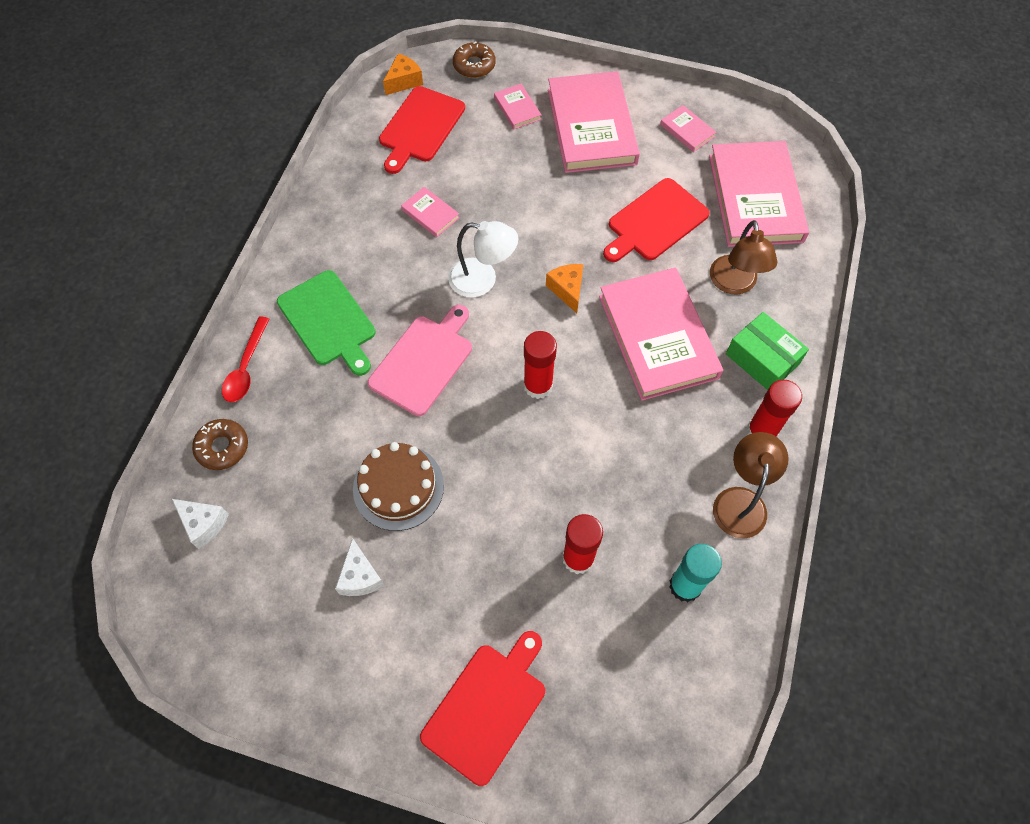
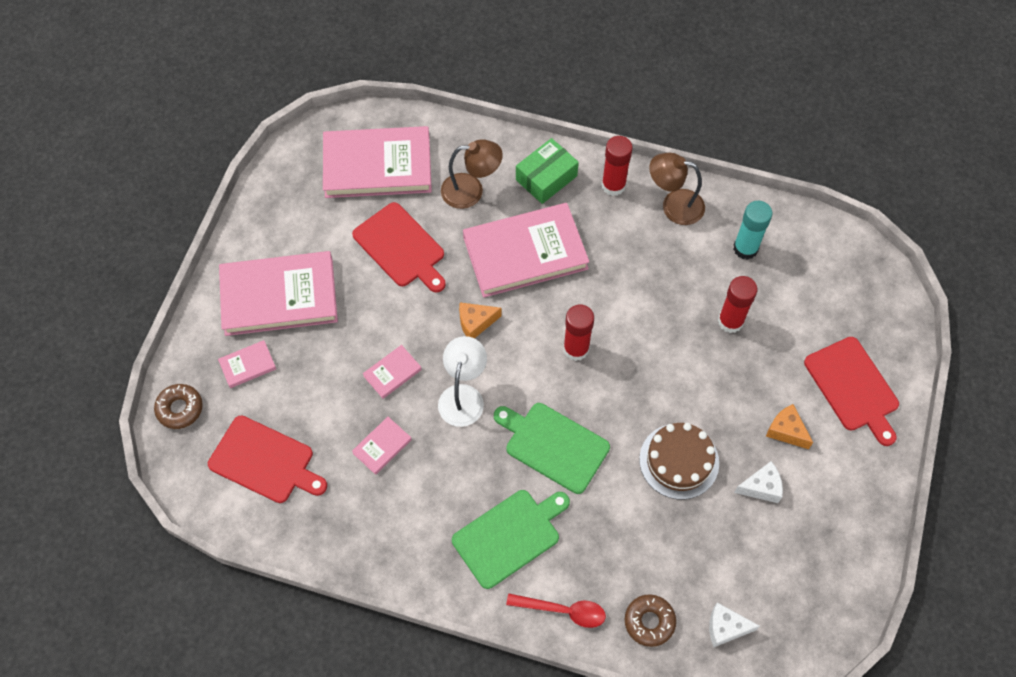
camera: 90 degrees left, 0 degrees up
white cheese [172,499,229,549] -> white cheese turned 120 degrees counterclockwise [709,603,760,647]
pink cutting board [368,305,472,416] -> green cutting board [494,403,610,494]
orange cheese [383,54,423,95] -> orange cheese moved to [766,404,813,449]
red cutting board [420,631,545,786] -> red cutting board turned 150 degrees counterclockwise [804,337,899,446]
pink book [660,105,716,152] -> pink book moved to [363,345,422,399]

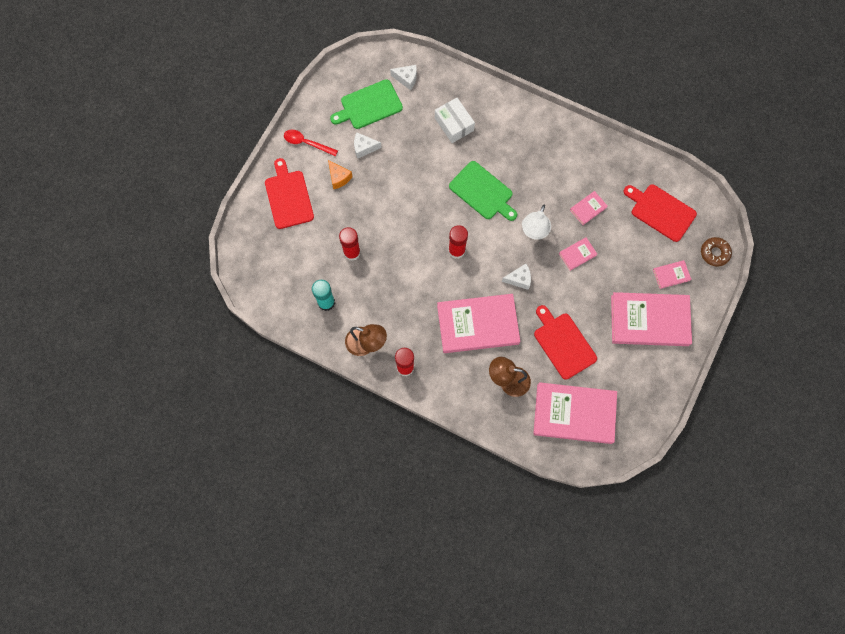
camera: 170 degrees left, 10 degrees up
green cutting board [452,490,570,589] -> green cutting board moved to [330,79,403,129]
orange cheese [459,302,502,338] -> white cheese [502,264,531,290]
red spoon [506,594,606,628] -> red spoon moved to [284,130,338,156]
green box [516,138,579,204] -> none
brown donut [625,594,676,647] -> none
brown cake [639,423,719,500] -> none
none -> white box [435,98,475,143]

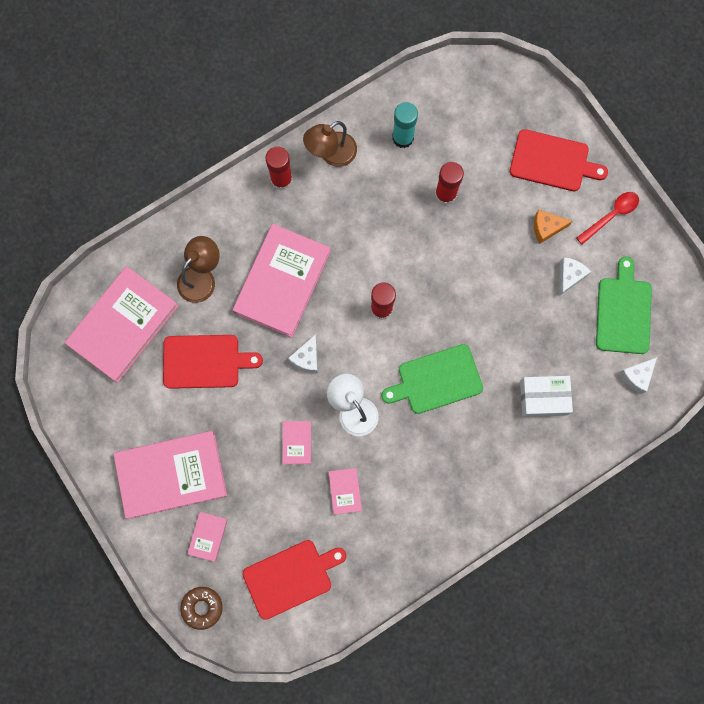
camera: 120 degrees right, 5 degrees up
pink book [611,292,692,346] -> pink book turned 45 degrees clockwise [114,431,227,519]

